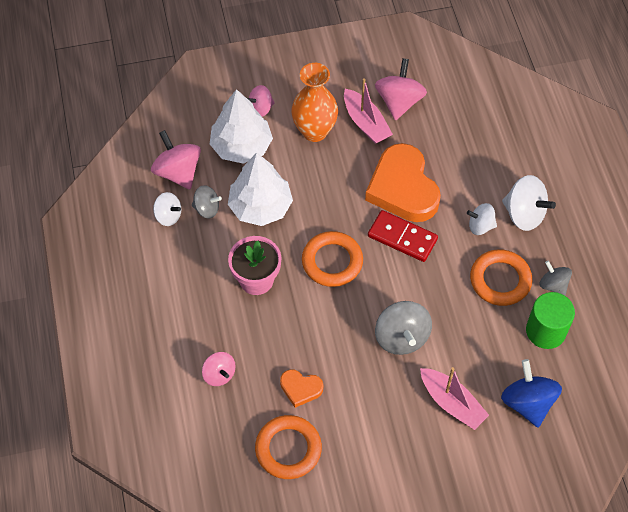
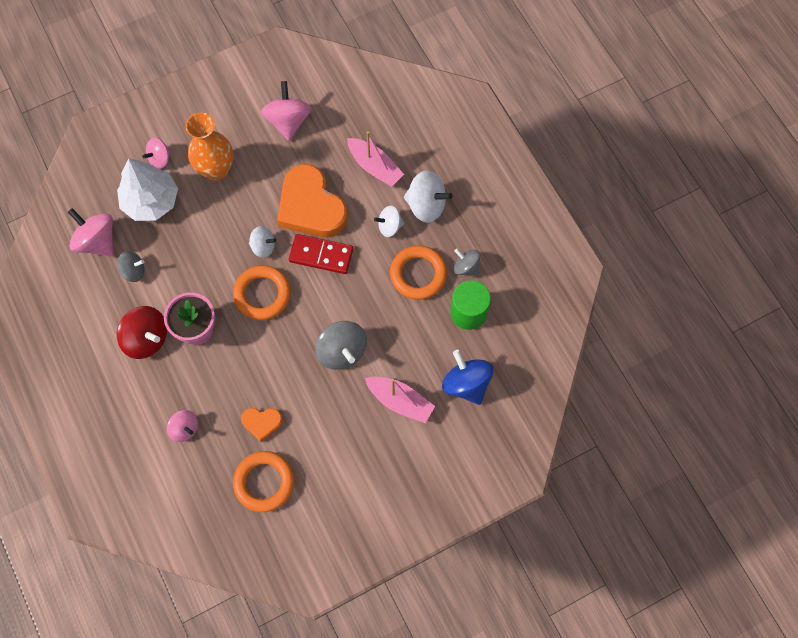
camera: 15 degrees left, 10 degrees up
white spinning top [153,192,181,226] -> white spinning top moved to [249,226,276,258]
white tree [228,153,293,226] -> none
pink boat [344,78,393,144] -> pink boat moved to [347,131,404,187]
none -> red spinning top [117,306,167,359]

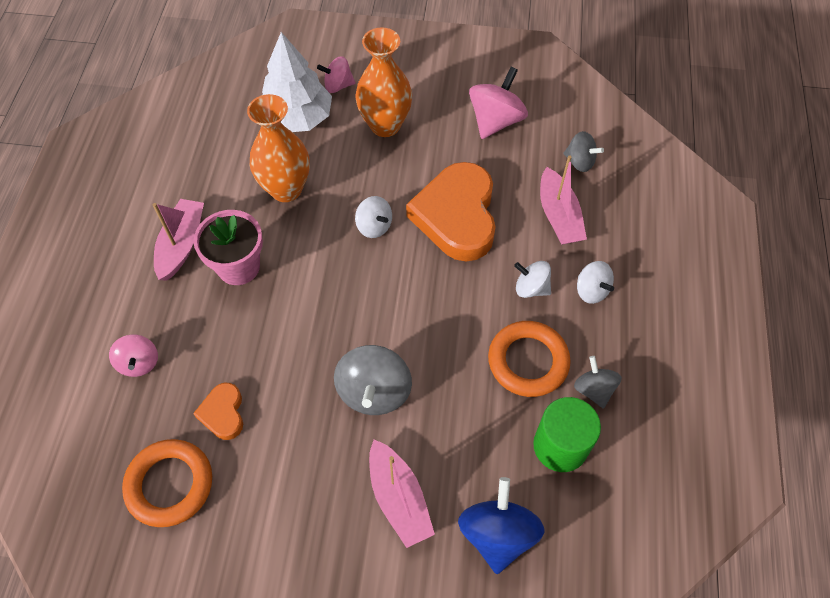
camera: 35 degrees right, 10 degrees down
pink spinning top [68,208,114,257] -> none
grey spinning top [117,251,145,282] -> grey spinning top moved to [564,131,604,172]
red spinning top [117,306,167,359] -> pink boat [153,199,204,281]
orange ring [233,265,291,320] -> none
orange heart [241,408,283,442] -> orange heart turned 45 degrees clockwise [193,383,243,440]
red domino [289,234,353,274] -> none
white spinning top [404,170,452,223] -> white spinning top [577,261,614,304], size x0.61
none -> orange vase [247,94,310,202]

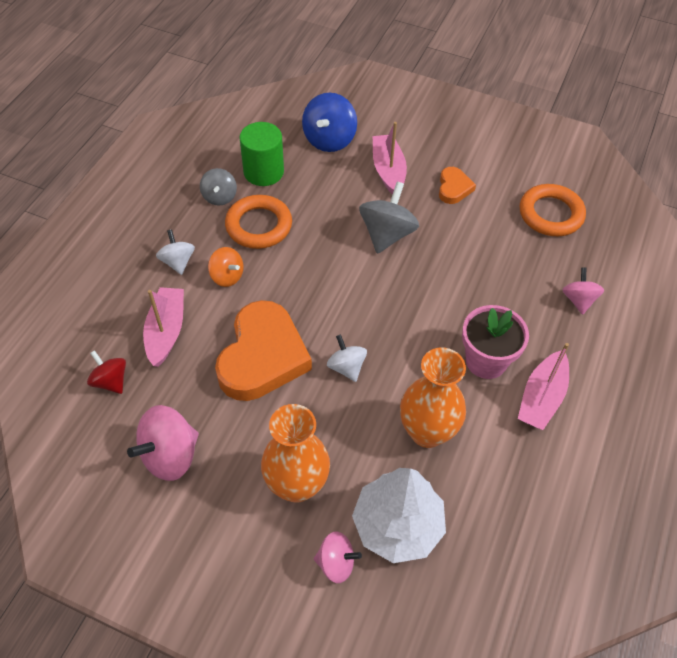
camera: 165 degrees left, 5 degrees down
orange heart [193,383,243,440] -> orange heart moved to [439,167,476,204]
white spinning top [514,261,551,298] -> orange spinning top [208,247,244,287]
grey spinning top [564,131,604,172] -> red spinning top [87,350,126,394]

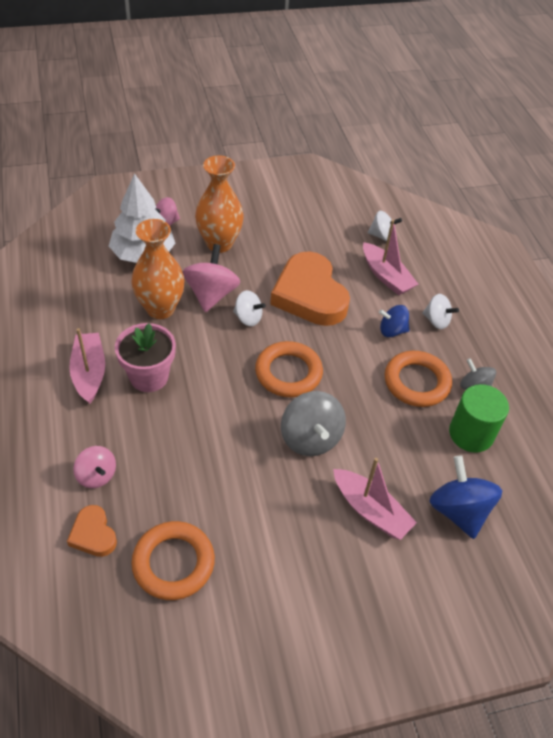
camera: 140 degrees right, 5 degrees down
red spinning top [87,350,126,394] -> white spinning top [368,211,402,241]
pink spinning top [127,405,199,481] -> pink spinning top moved to [182,244,240,312]
orange spinning top [208,247,244,287] -> blue spinning top [379,305,410,337]
orange heart [439,167,476,204] -> orange heart moved to [67,505,117,557]
none -> orange ring [255,341,323,397]

